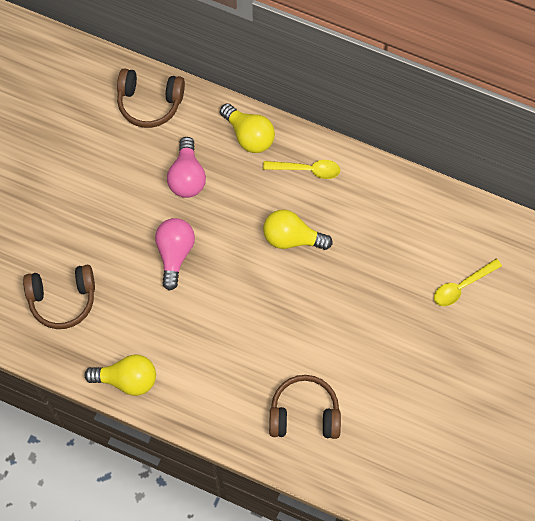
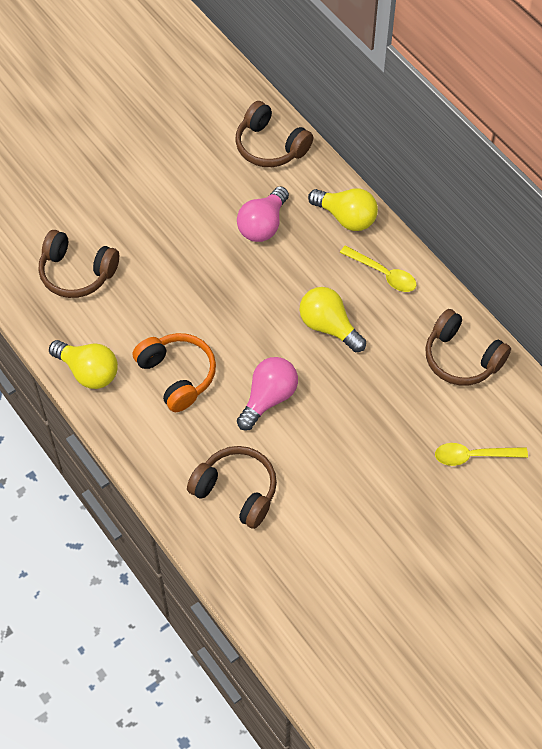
camera: 30 degrees right, 10 degrees down
pink light bulb [155,218,195,291] -> pink light bulb moved to [237,357,298,431]
yellow light bulb [220,103,275,153] -> yellow light bulb turned 45 degrees counterclockwise [308,188,378,231]
none -> orange headphones [132,333,216,412]
none -> brown headphones [425,309,511,385]

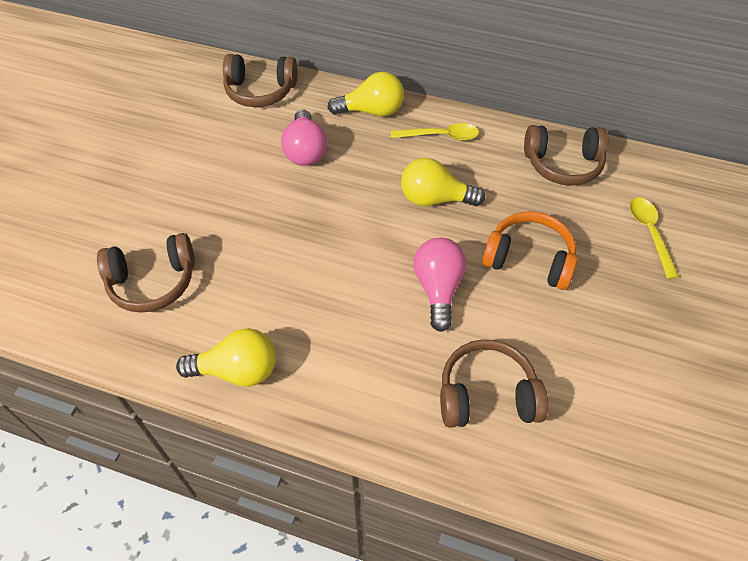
camera: 35 degrees left, 5 degrees down
orange headphones [132,333,216,412] -> orange headphones moved to [482,212,578,290]
yellow spoon [435,443,528,466] -> yellow spoon turned 120 degrees clockwise [630,198,679,279]

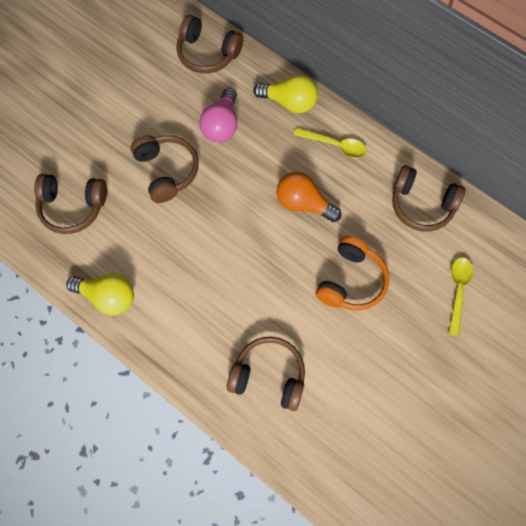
camera: 20 degrees right, 15 degrees up
yellow light bulb [401,158,485,206] -> orange light bulb [277,172,341,222]
pink light bulb [414,238,466,332] -> none
orange headphones [482,212,578,290] -> orange headphones turned 75 degrees clockwise [316,236,389,311]
none -> brown headphones [131,135,198,203]

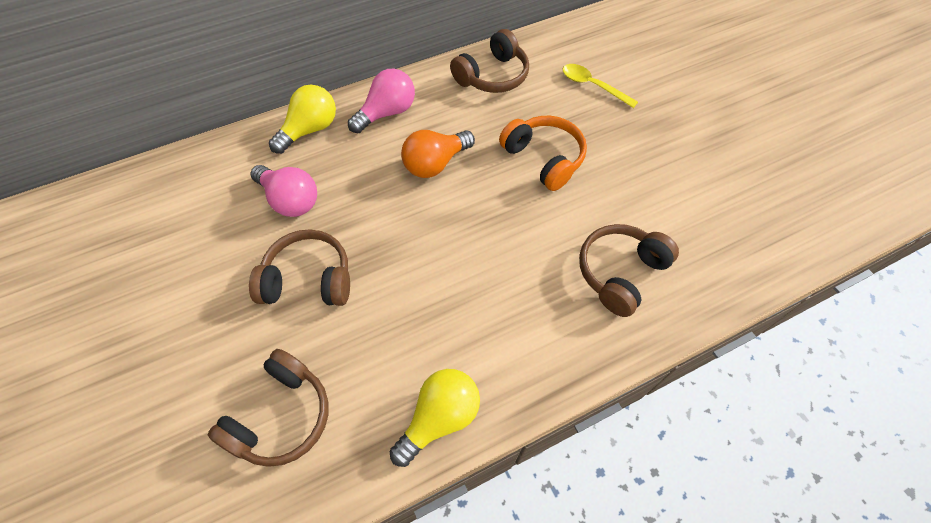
camera: 65 degrees left, 10 degrees down
brown headphones [176,15,243,73] -> none
yellow spoon [294,127,367,158] -> pink light bulb [348,68,415,133]

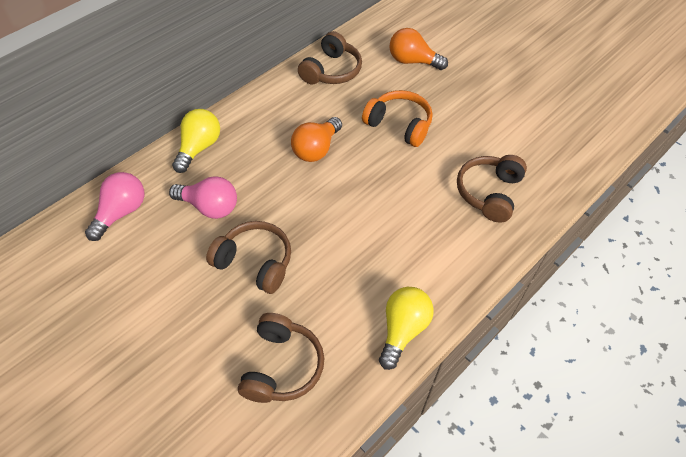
camera: 20 degrees left, 5 degrees down
brown headphones [249,229,350,306] -> brown headphones turned 45 degrees clockwise [206,221,291,294]
pink light bulb [348,68,415,133] -> pink light bulb moved to [85,172,144,241]
yellow spoon [563,64,638,108] -> orange light bulb [390,28,448,70]

